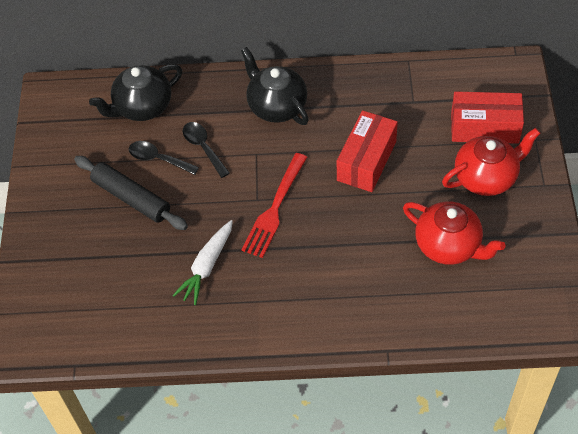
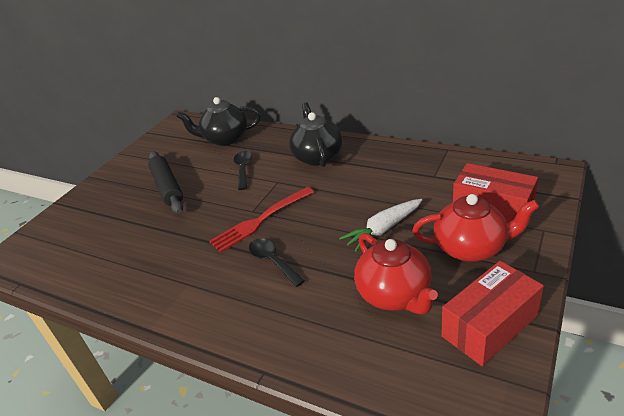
camera: 30 degrees right, 20 degrees down
black spoon [129,141,199,175] -> black spoon moved to [249,238,305,287]
white carrot [173,220,233,305] -> white carrot moved to [339,199,422,251]
red box [337,110,398,192] -> red box moved to [441,261,544,366]

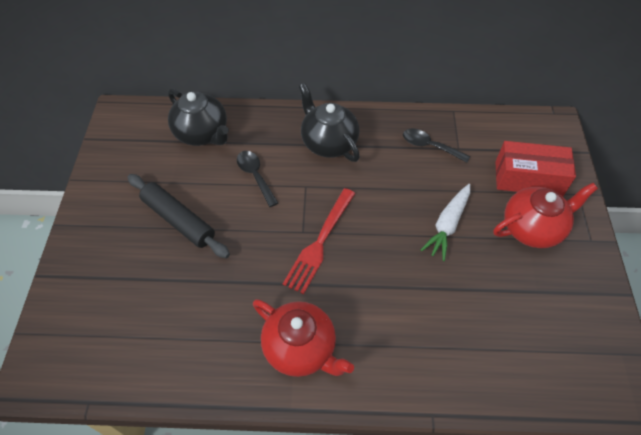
camera: 30 degrees left, 20 degrees up
black teapot [176,97,260,146] -> black teapot turned 105 degrees counterclockwise [168,88,229,146]
black spoon [249,238,305,287] -> black spoon moved to [403,128,470,163]
red teapot [354,233,438,315] -> red teapot moved to [253,299,354,377]
red box [441,261,544,366] -> none

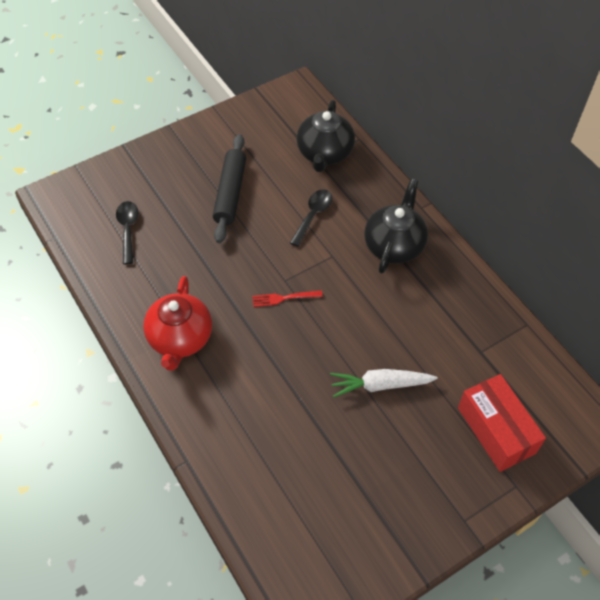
camera: 55 degrees right, 0 degrees up
red fork [283,188,356,294] -> red fork [252,290,323,307], size x0.55
black spoon [403,128,470,163] -> black spoon moved to [116,201,139,264]
red teapot [494,183,598,248] -> none

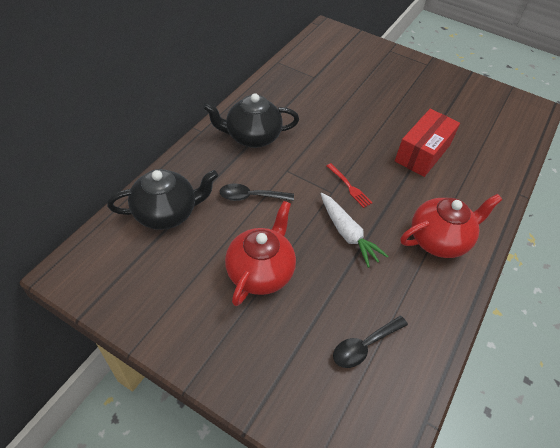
camera: 120 degrees left, 5 degrees down
black rolling pin [213,134,246,243] -> red teapot [225,201,296,306]
white carrot [330,369,438,398] -> white carrot moved to [321,193,388,268]
red box [458,374,546,472] -> red box moved to [395,109,460,177]

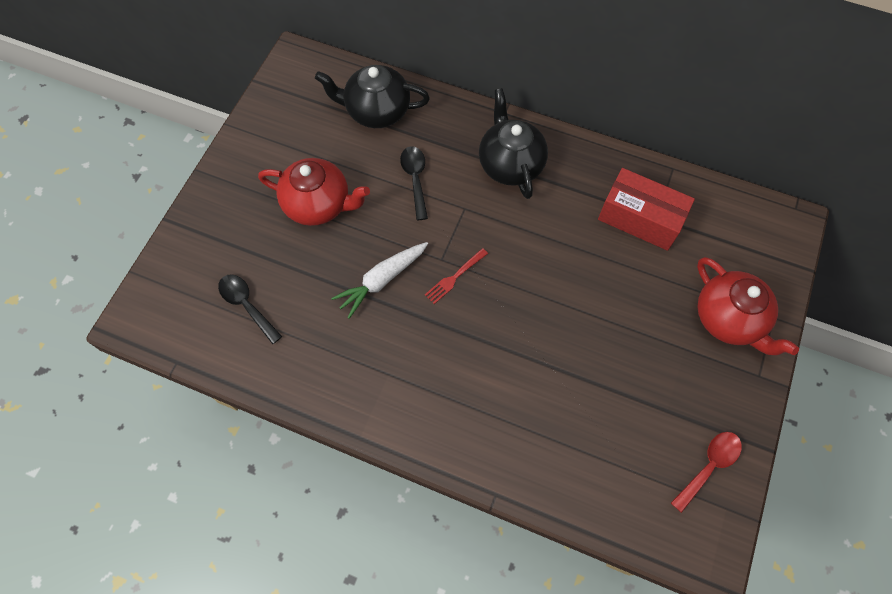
camera: 85 degrees right, 15 degrees up
black teapot [107,169,218,230] -> black teapot turned 120 degrees clockwise [315,65,430,128]
red box [395,109,460,177] -> red box moved to [598,168,695,251]
red teapot [401,194,502,258] -> red teapot moved to [697,257,799,355]
none -> red spoon [671,432,742,513]

